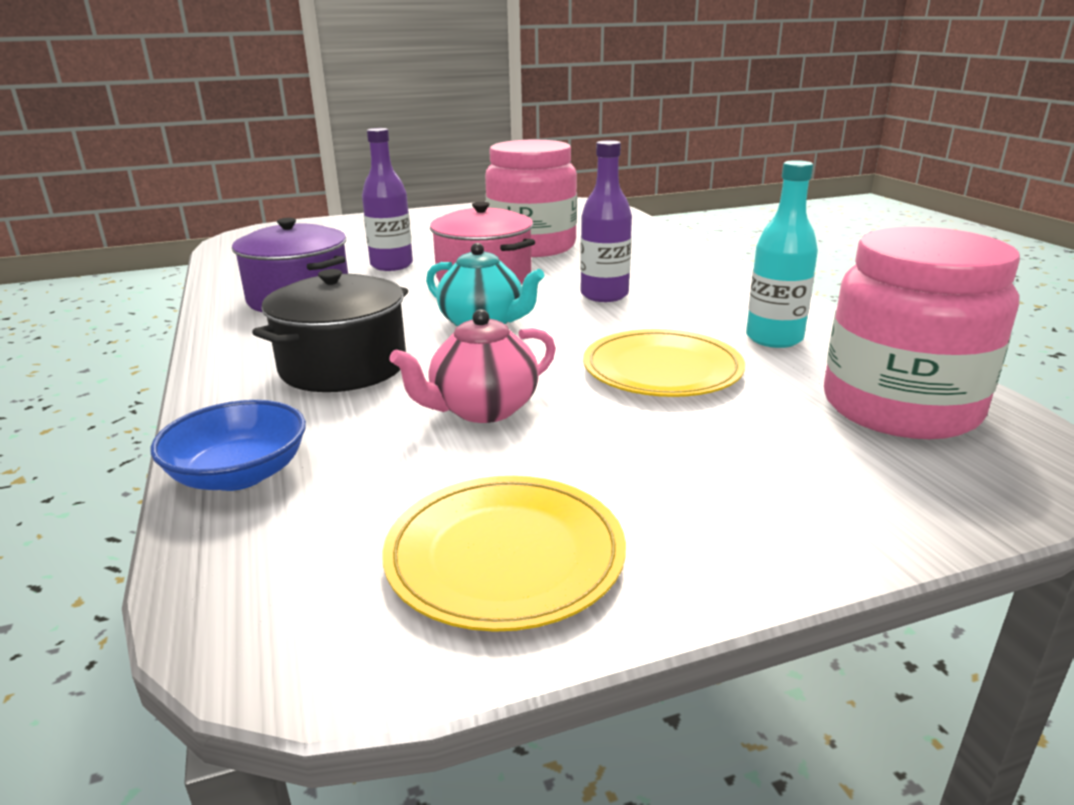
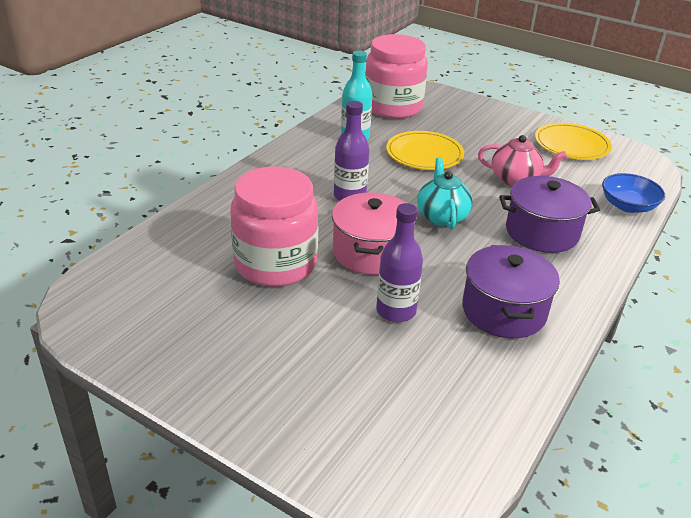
camera: 130 degrees left, 10 degrees up
black pot [252,269,408,392] -> purple pot [499,176,600,253]

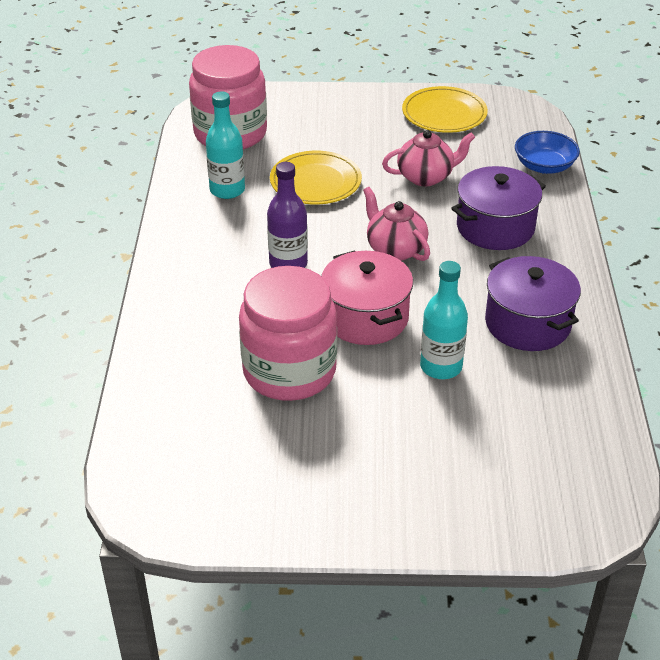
camera: 30 degrees left, 5 degrees up
purple bottle [376,203,423,322] -> turquoise bottle [420,261,468,379]
turquoise teapot [417,157,473,229] -> pink teapot [363,187,430,261]

